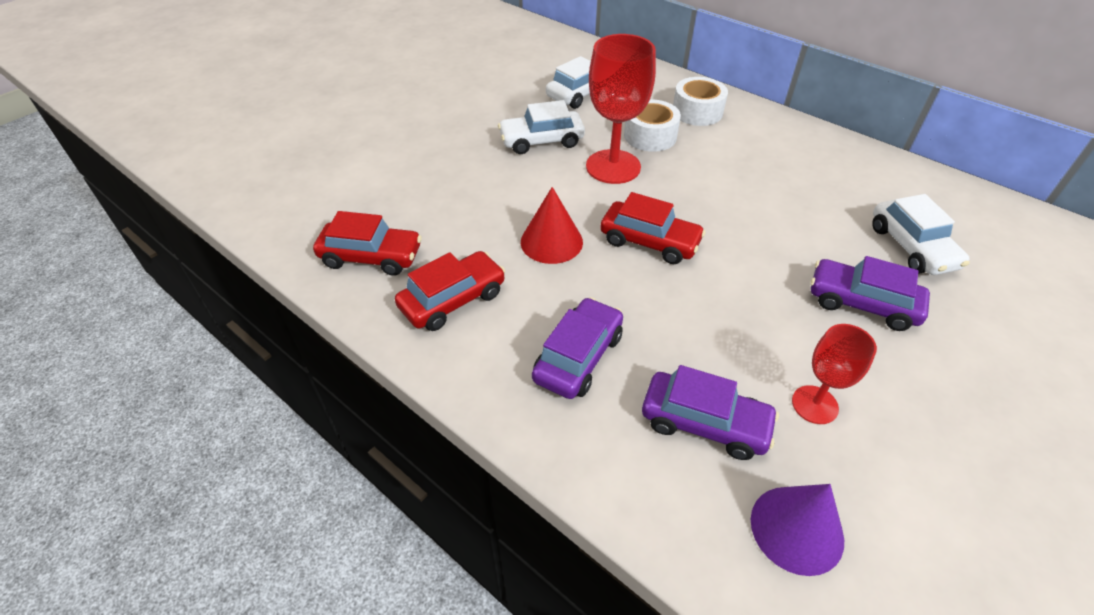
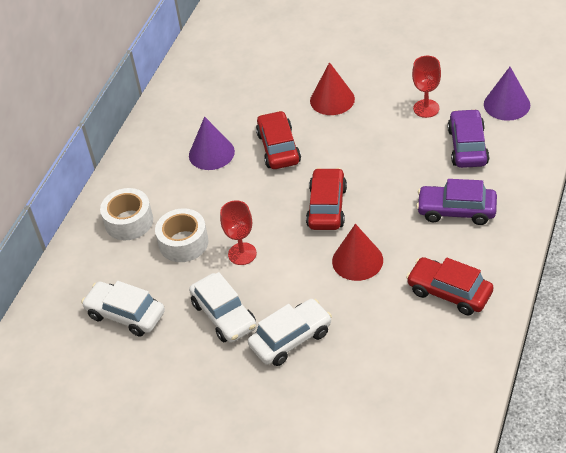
camera: 105 degrees left, 0 degrees up
red car [313,211,422,276] -> red car moved to [256,111,301,169]
red goblet [586,34,656,184] -> red goblet [220,200,257,265], size x0.58
purple car [811,256,930,331] -> red cone [310,62,355,115]
white car [872,194,970,275] -> white car moved to [248,299,332,366]
none -> purple cone [189,116,235,170]

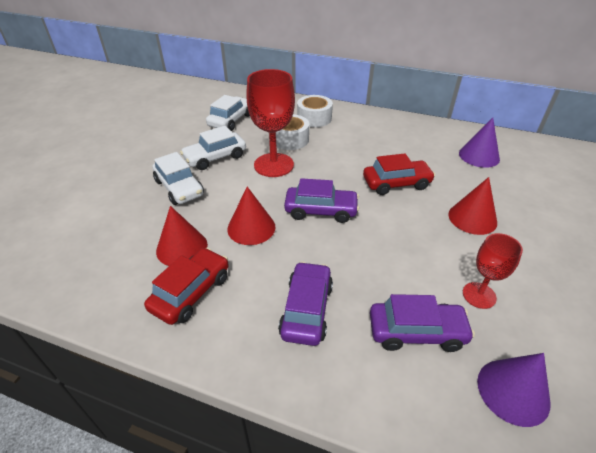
camera: 85 degrees right, 5 degrees down
purple cone [189,116,235,170] -> purple cone moved to [459,118,500,168]
red goblet [220,200,257,265] -> red goblet [246,69,295,177], size x1.74
red car [306,168,347,230] -> purple car [284,178,359,223]
none -> red cone [156,206,208,266]

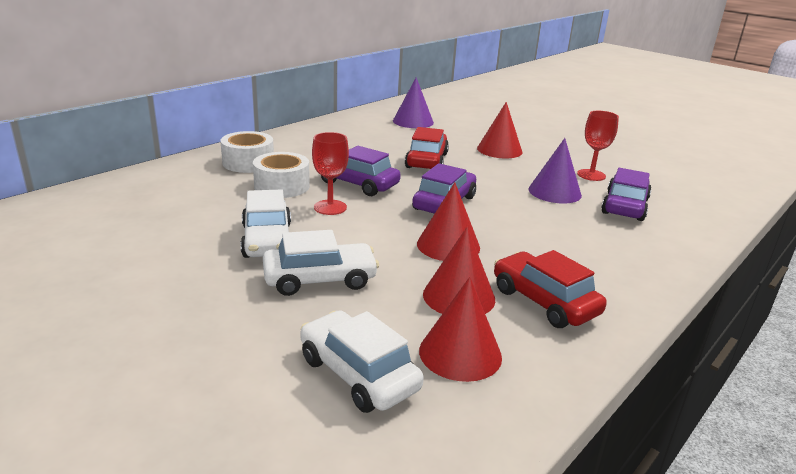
camera: 70 degrees left, 15 degrees down
white car [206,95,250,131] -> white car moved to [300,310,424,413]
red goblet [246,69,295,177] -> red goblet [312,132,349,215], size x0.58
purple car [278,262,333,346] -> purple car moved to [321,146,401,196]
purple cone [477,353,550,427] -> purple cone moved to [528,138,582,203]
none -> red cone [419,277,502,382]

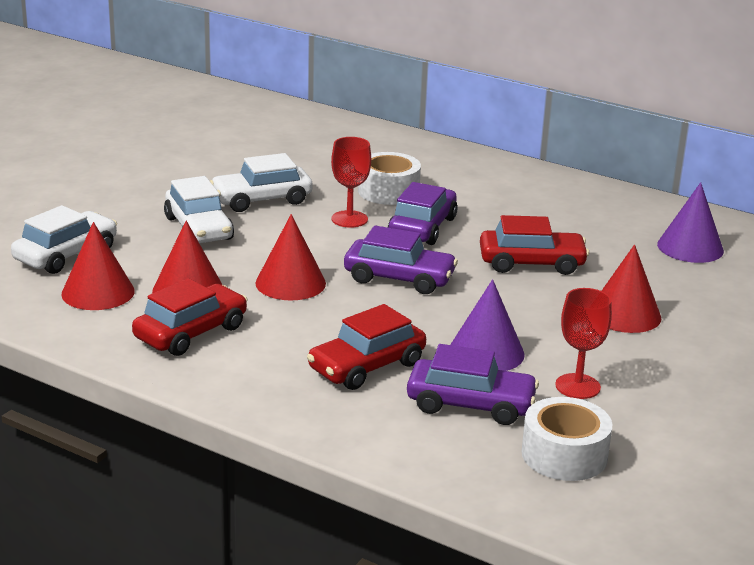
camera: 80 degrees right, 0 degrees up
white tape [221,131,274,173] -> white tape moved to [521,397,613,481]
none -> red car [307,304,426,390]

